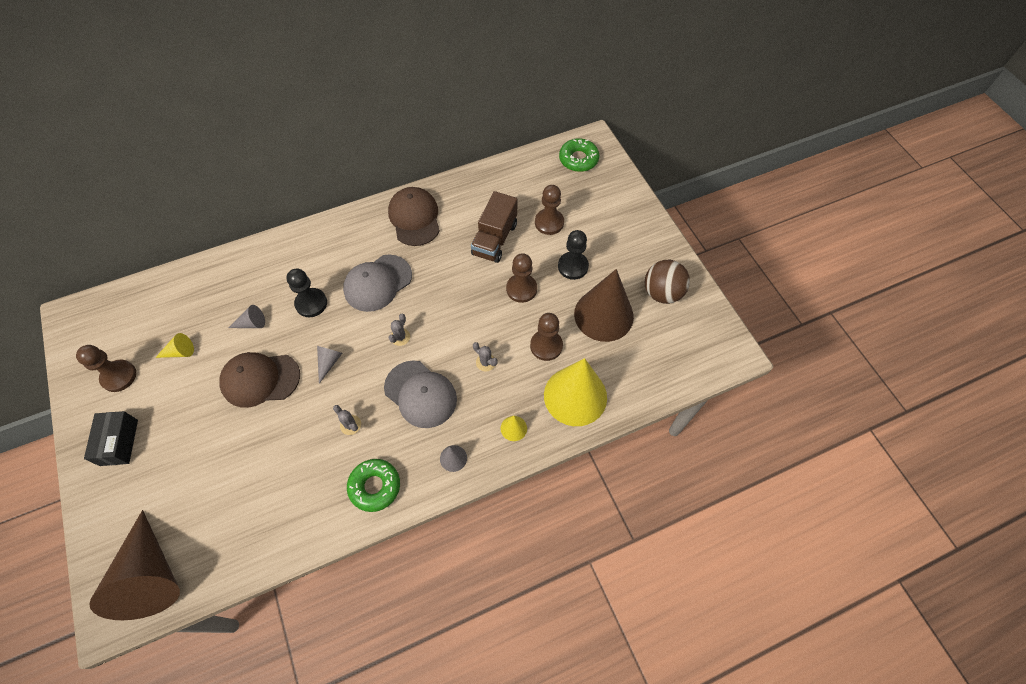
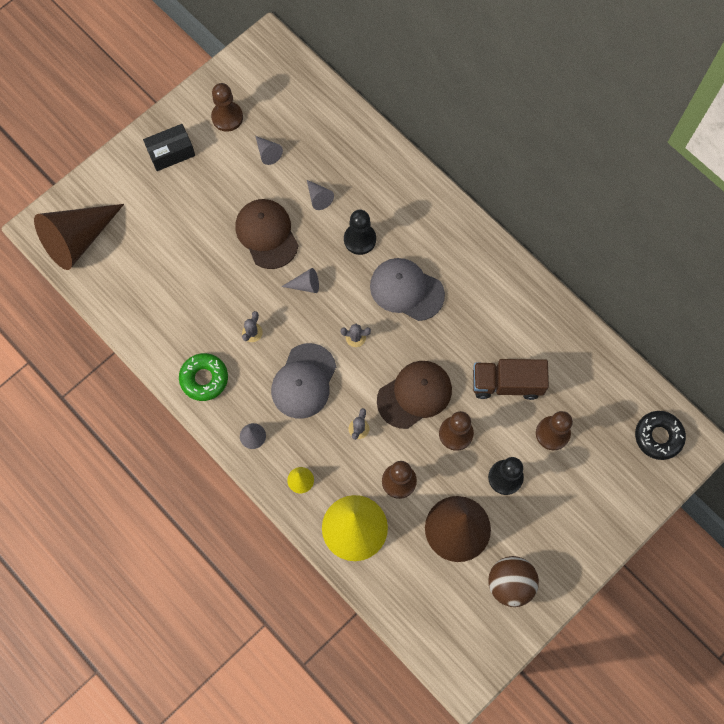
camera: 70 degrees right, 10 degrees up
yellow cone [155,333,194,358] -> grey cone [255,136,283,165]
brown cap [388,187,440,246] -> brown cap moved to [377,361,452,429]
green donut [559,139,599,172] -> black donut [635,411,686,460]

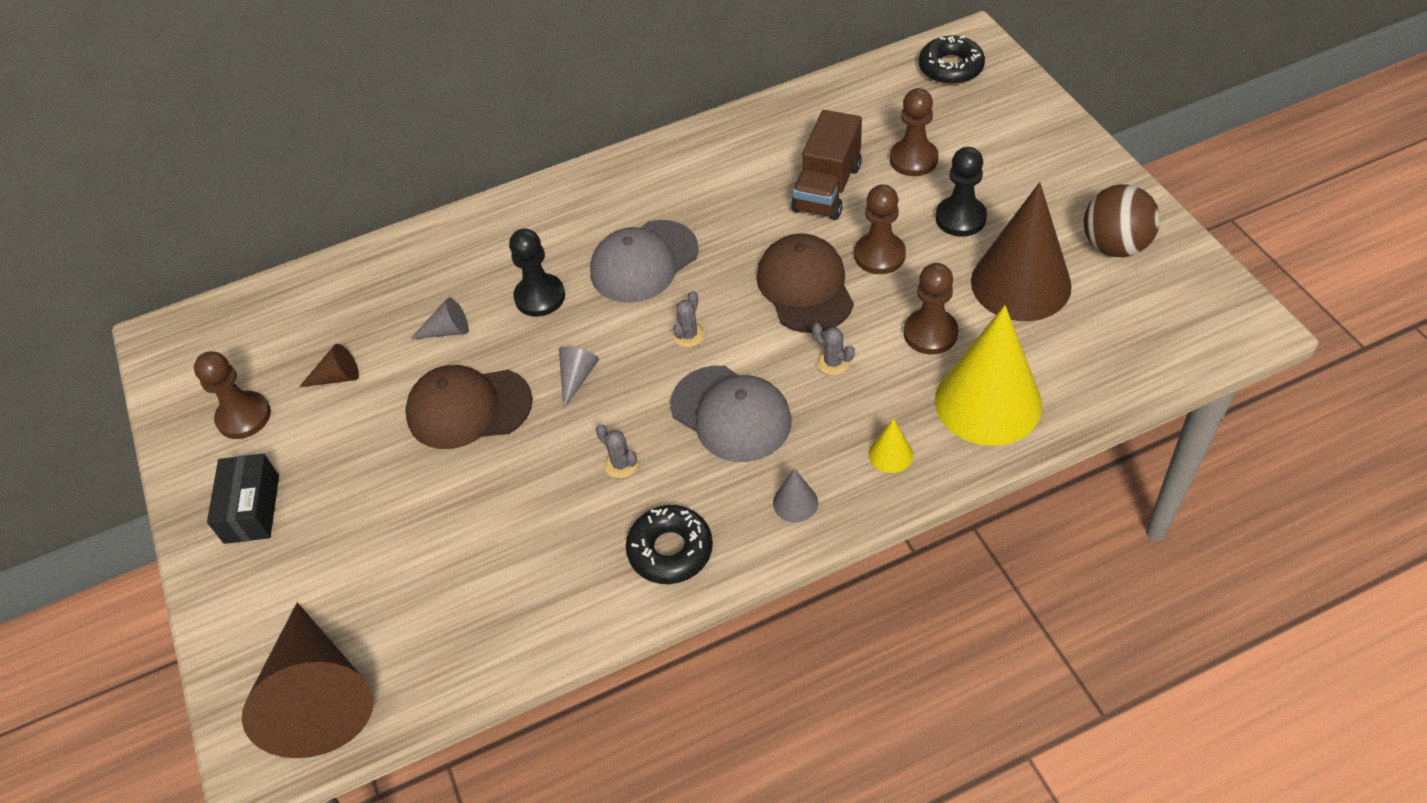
camera: 65 degrees left, 20 degrees down
green donut [179,353,228,401] -> black donut [626,505,713,584]
grey cone [255,136,283,165] -> brown cone [299,344,359,387]

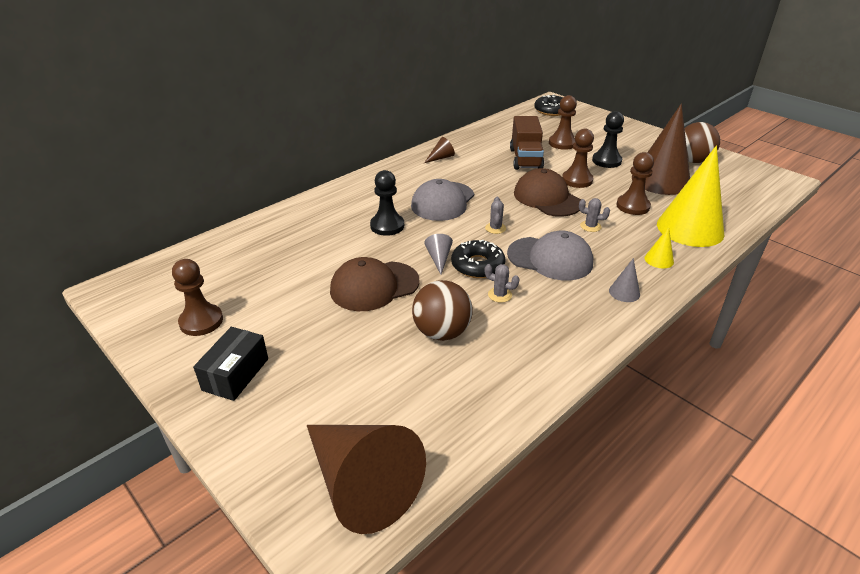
camera: 25 degrees left, 15 degrees down
black box [207,453,279,544] -> black box turned 45 degrees clockwise [193,327,268,401]
brown cone [299,344,359,387] -> brown cone moved to [424,137,455,163]
grey cone [410,297,469,339] -> none
black donut [626,505,713,584] -> black donut moved to [451,240,506,278]
none -> brown ball [412,280,473,341]

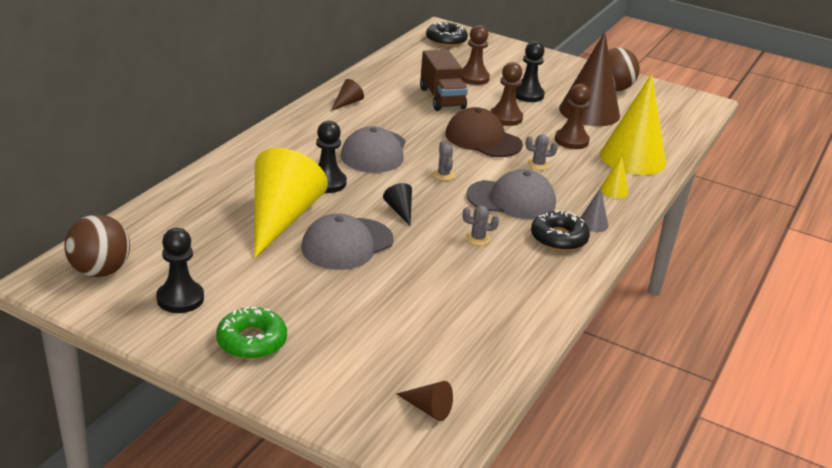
camera: 20 degrees left, 5 degrees down
brown pawn [172,259,223,336] -> black pawn [156,228,204,313]
black box [193,327,268,401] -> green donut [216,306,287,359]
brown cone [307,425,426,534] -> brown cone [397,381,453,421], size x0.41
brown cap [330,257,419,311] -> grey cap [301,213,394,270]
brown ball [412,280,473,341] -> brown ball moved to [64,214,130,277]
grey cone [424,234,453,274] -> black cone [383,183,412,226]
black donut [451,240,506,278] -> black donut moved to [531,210,590,251]
none -> yellow cone [254,148,328,258]

